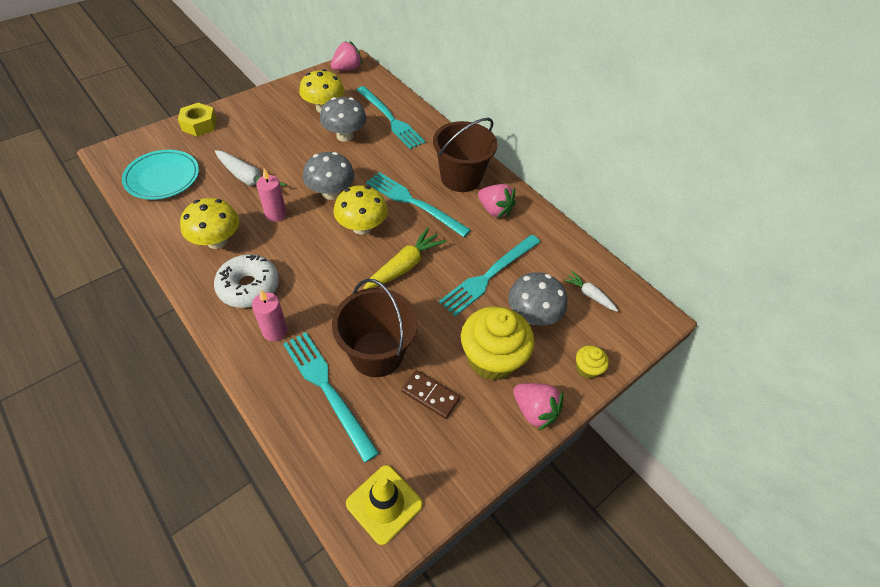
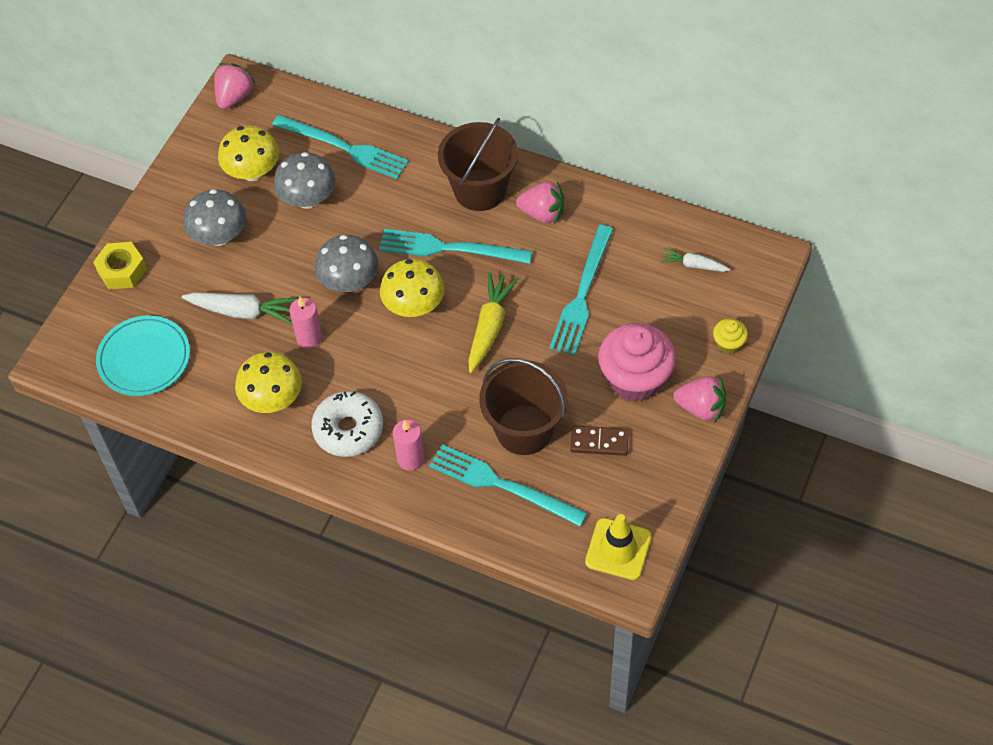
camera: 20 degrees left, 5 degrees up
yellow cupcake [461,306,534,381] -> pink cupcake [598,323,676,402]
grey mushroom [508,272,567,325] -> grey mushroom moved to [183,189,246,246]

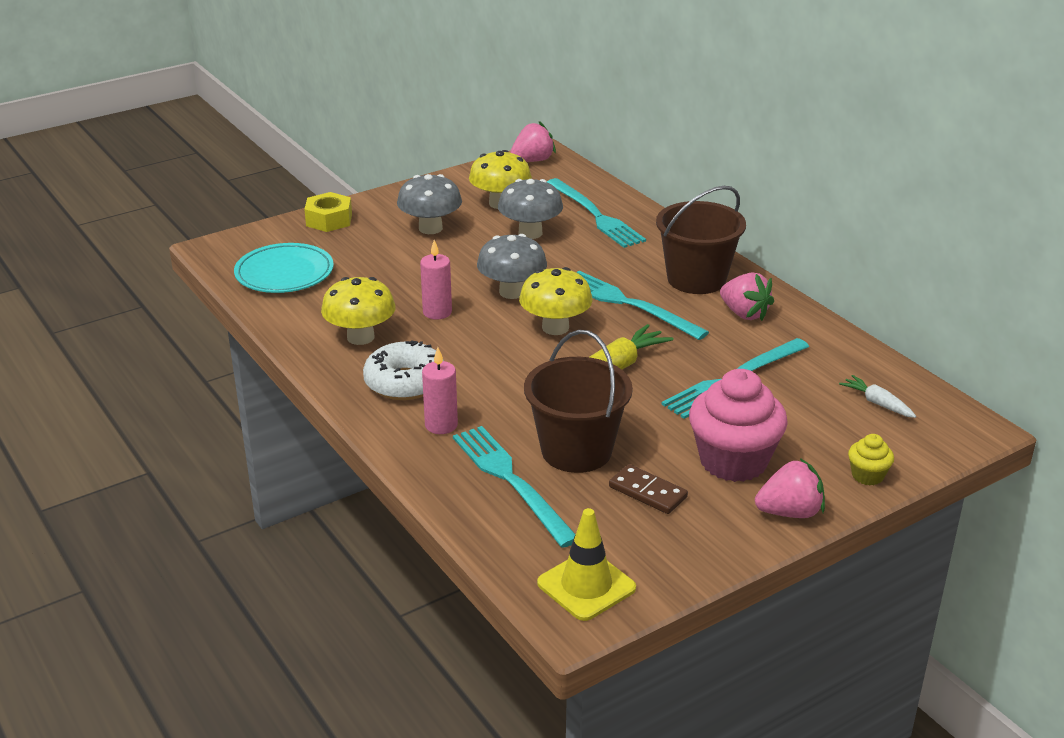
camera: 30 degrees right, 25 degrees down
white carrot [182,292,299,324] -> none
pink strawberry [673,375,726,422] -> pink strawberry turned 60 degrees counterclockwise [755,458,825,518]

